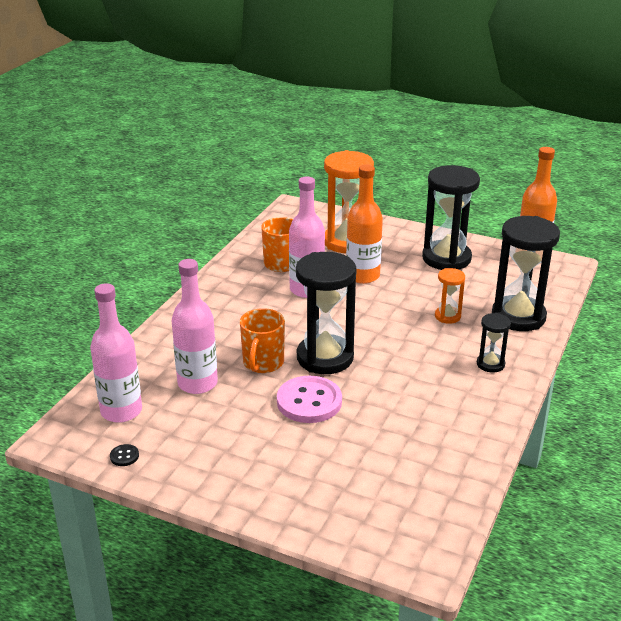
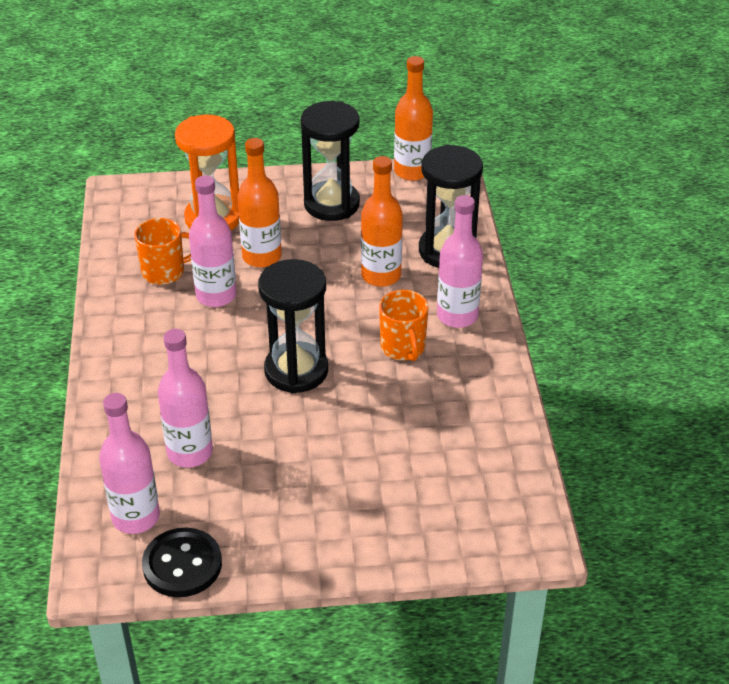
camera: 30 degrees left, 10 degrees up
black button [110,444,139,466] -> black button [142,528,222,597], size x2.44
orange mug [240,308,285,373] -> orange mug moved to [379,290,429,361]
pink button [277,376,342,423] -> none
orange hourglass [435,268,465,324] -> orange bottle [361,156,403,287]
black hourglass [477,313,511,373] -> pink bottle [437,195,483,328]

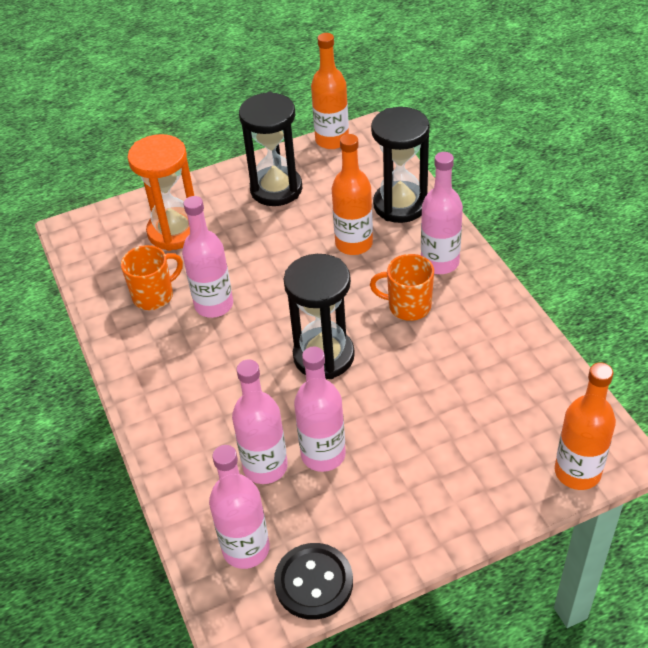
camera: 15 degrees left, 5 degrees up
orange bottle [237,138,282,268] -> orange bottle moved to [555,362,616,490]
orange mug [379,290,429,361] -> orange mug turned 135 degrees clockwise [370,254,434,321]
none -> pink bottle [294,346,346,472]

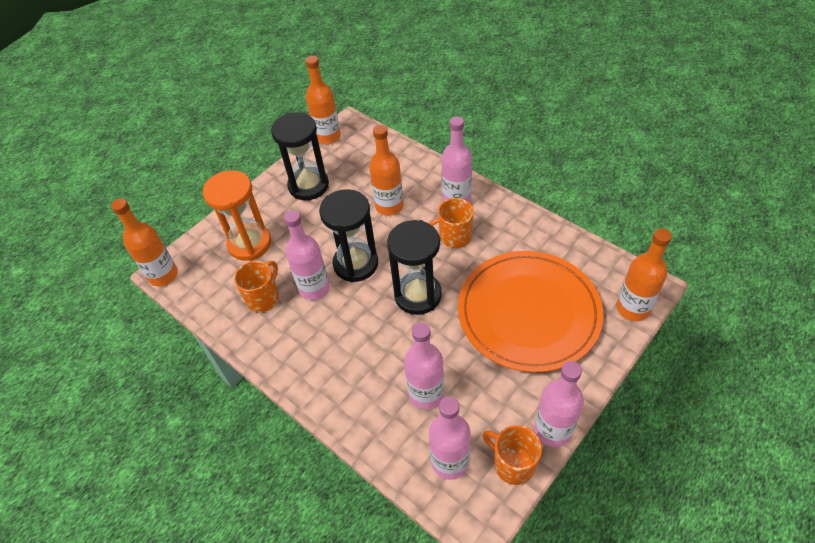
camera: 25 degrees left, 5 degrees up
black button [274,543,353,620] -> orange mug [482,425,542,485]
pink bottle [294,346,346,472] -> pink bottle moved to [534,361,584,447]
black hourglass [371,107,430,223] -> black hourglass moved to [319,189,378,282]
none -> orange bottle [111,198,178,286]
none -> orange plate [458,251,603,372]

